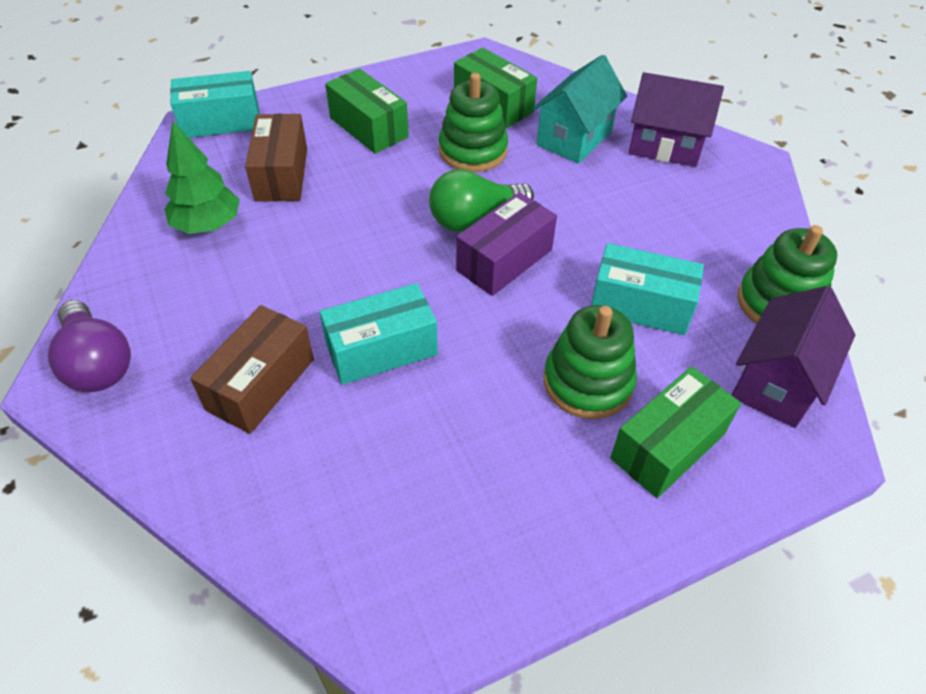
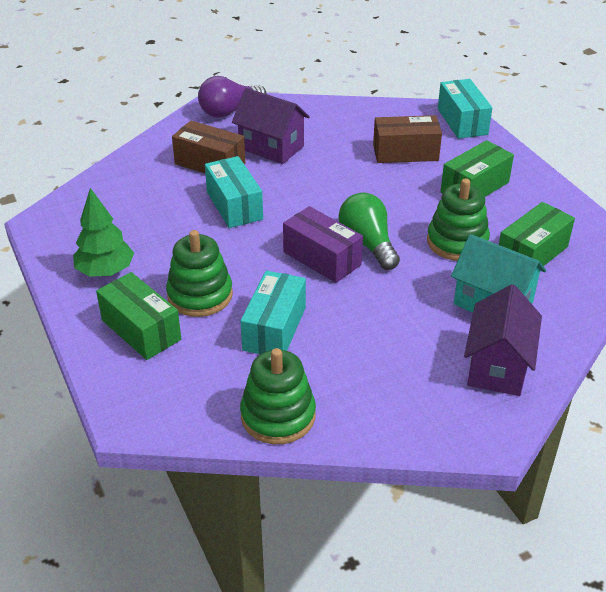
camera: 90 degrees right, 10 degrees down
green tree [164,121,240,234] -> green tree moved to [73,188,134,277]
purple house [732,286,855,428] -> purple house moved to [232,88,310,164]

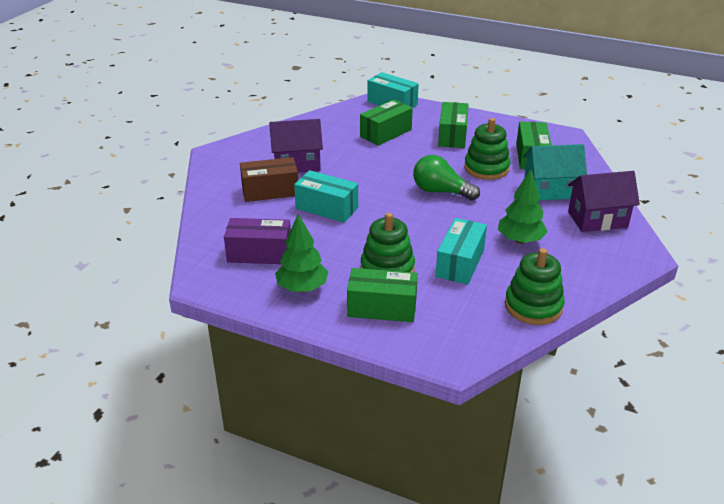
camera: 40 degrees left, 5 degrees down
purple light bulb [198,76,266,118] -> none
turquoise box [240,270,306,354] -> turquoise box turned 45 degrees clockwise [436,218,487,285]
purple box [283,206,363,283] -> purple box moved to [224,218,291,264]
brown box [373,115,442,163] -> green box [360,99,413,146]
purple house [464,284,542,396] -> purple house turned 75 degrees counterclockwise [568,171,640,232]
none -> green tree [498,170,548,244]

